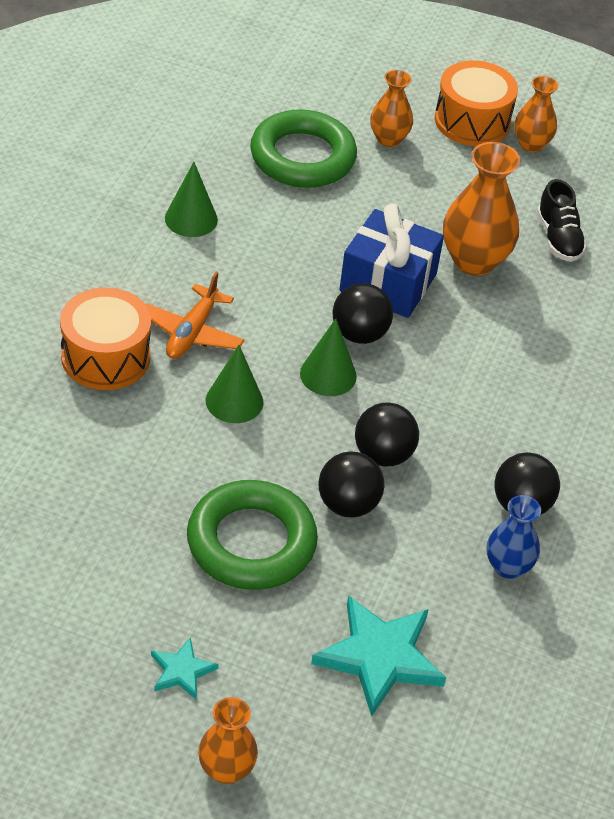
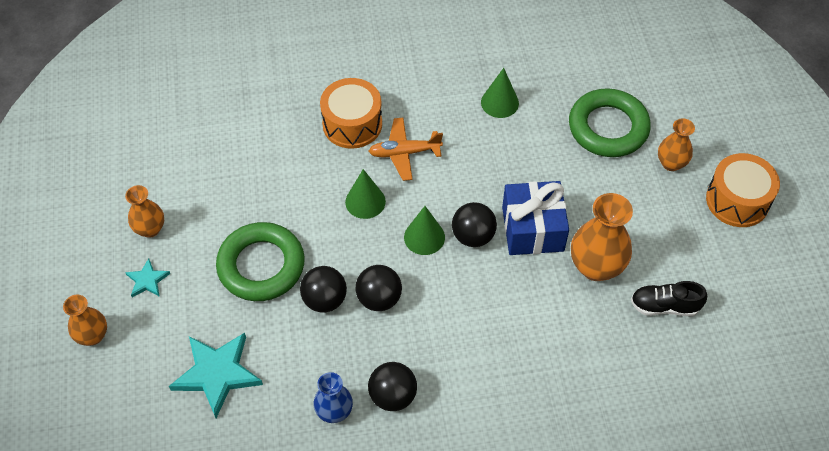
camera: 65 degrees right, 10 degrees up
orange vase [514,76,559,152] -> orange vase moved to [125,185,164,238]
black shoe [537,179,587,262] -> black shoe turned 45 degrees clockwise [631,281,707,316]

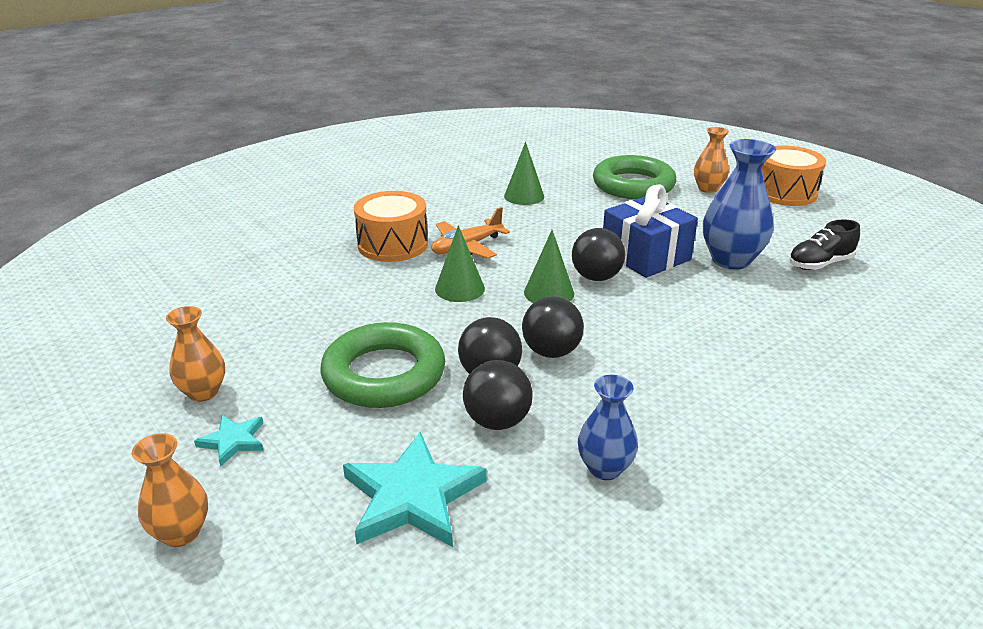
camera: 30 degrees left, 25 degrees down
black ball [368,362,417,411] -> black ball moved to [463,360,533,430]
orange vase [571,193,633,281] -> blue vase [703,139,776,270]

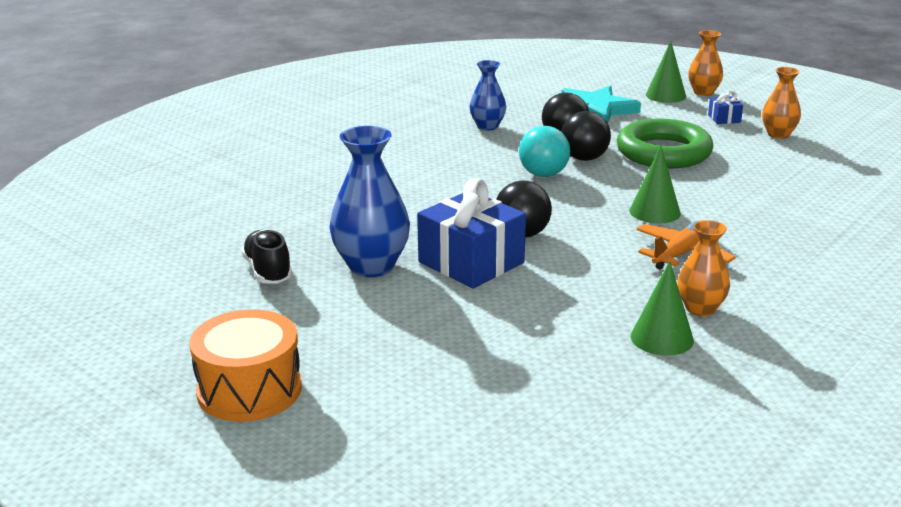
camera: 170 degrees right, 5 degrees down
turquoise star [194,415,264,467] -> blue gift [708,91,743,124]
orange drum [354,191,428,262] -> none
black ball [522,296,584,358] -> turquoise ball [519,126,570,177]
green cone [524,230,574,303] -> green cone moved to [646,41,686,103]
green ring [593,155,676,199] -> none
orange vase [694,127,729,193] -> orange vase moved to [677,220,730,316]
black shoe [789,219,860,270] -> black shoe turned 75 degrees counterclockwise [241,230,292,284]

